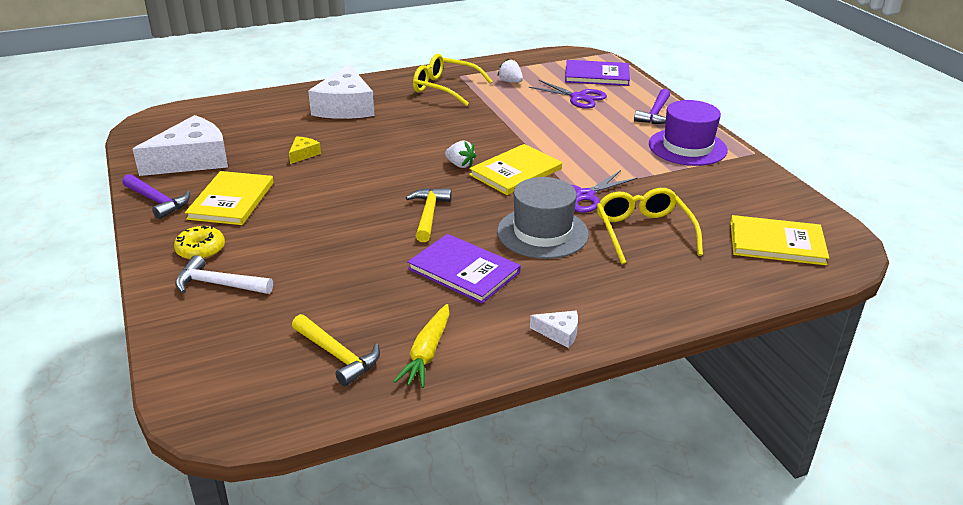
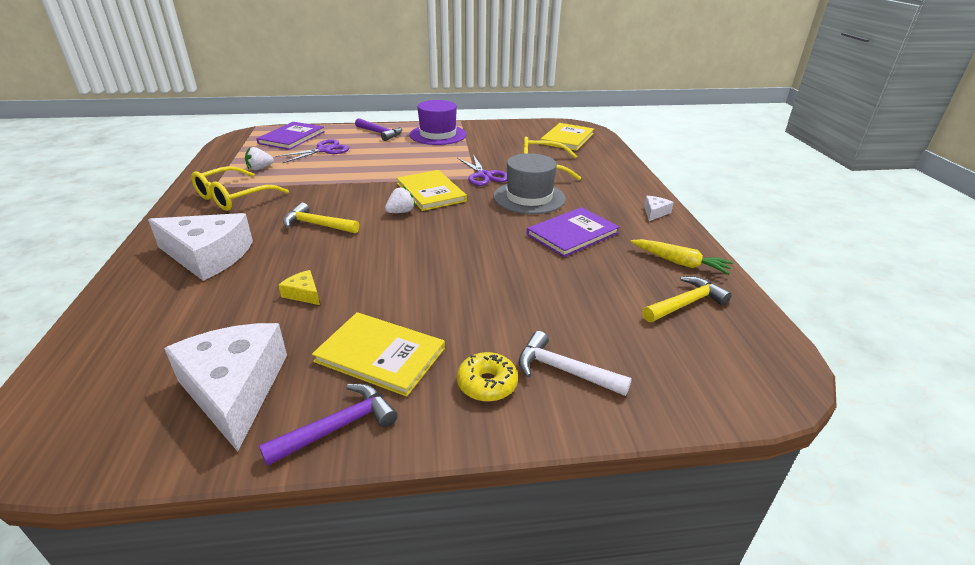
camera: 75 degrees left, 0 degrees up
white hammer [175,255,273,294] -> white hammer turned 90 degrees clockwise [519,331,632,396]
yellow hammer [405,188,452,242] -> yellow hammer moved to [283,203,359,234]

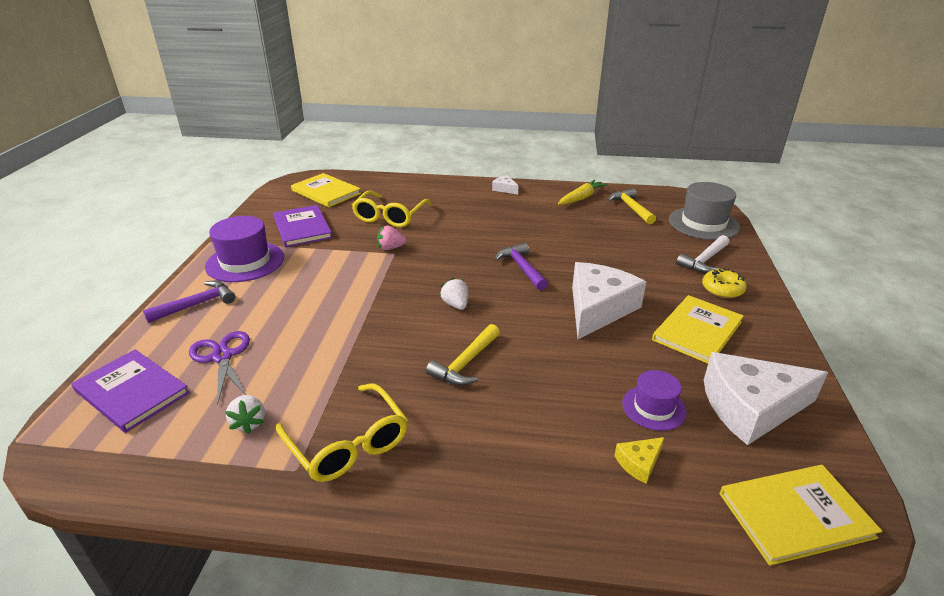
camera: 75 degrees left, 0 degrees up
white cheese [148,213,253,281] -> white cheese moved to [572,262,646,339]
purple hammer [259,384,398,466] -> purple hammer moved to [495,243,548,290]
yellow cheese [279,270,320,305] -> yellow cheese moved to [614,437,665,484]
yellow book [397,170,467,211] -> yellow book moved to [720,465,882,566]
purple scissors [457,155,507,186] -> pink strawberry [377,226,407,250]
grey hat [493,153,566,214] -> grey hat moved to [669,182,740,240]
purple book [527,207,620,257] -> purple book moved to [273,205,332,247]
none -> purple hat [622,370,687,431]

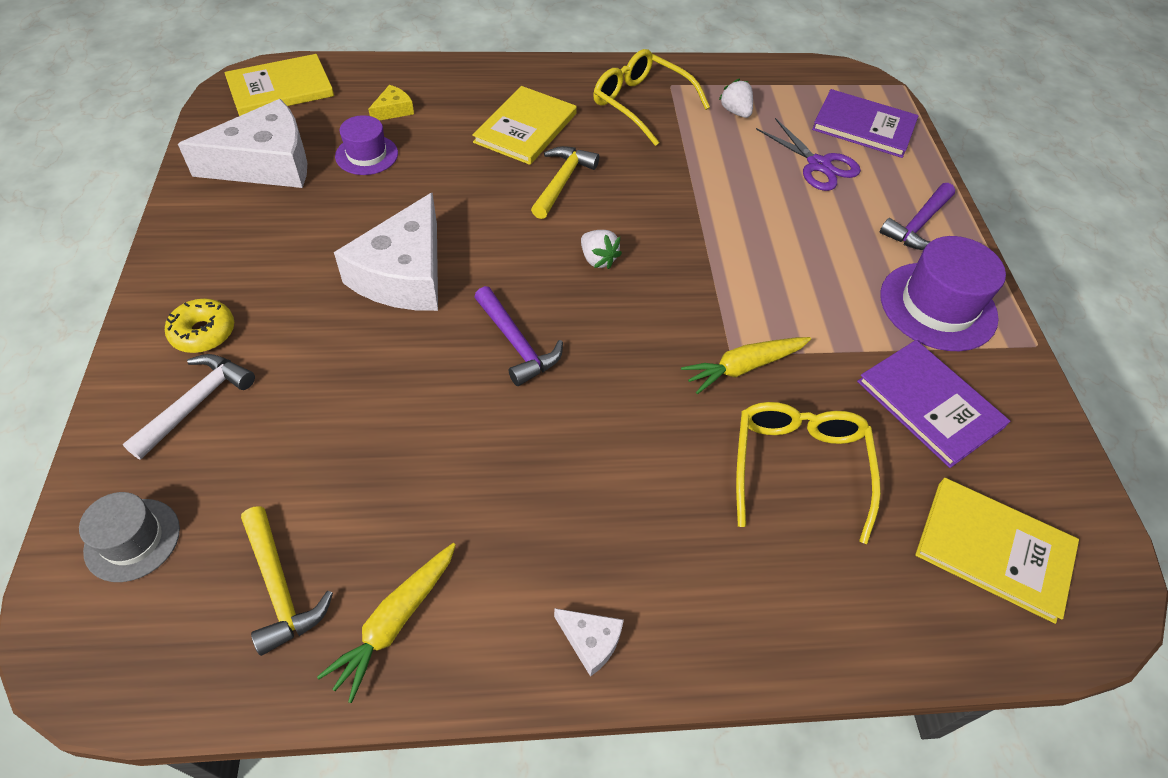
camera: 165 degrees right, 20 degrees up
pink strawberry [377,226,407,250] -> yellow carrot [681,337,811,394]
yellow book [652,295,744,364] -> yellow book moved to [472,86,577,165]
grey hat [669,182,740,240] -> grey hat [79,492,180,582], size x0.60

